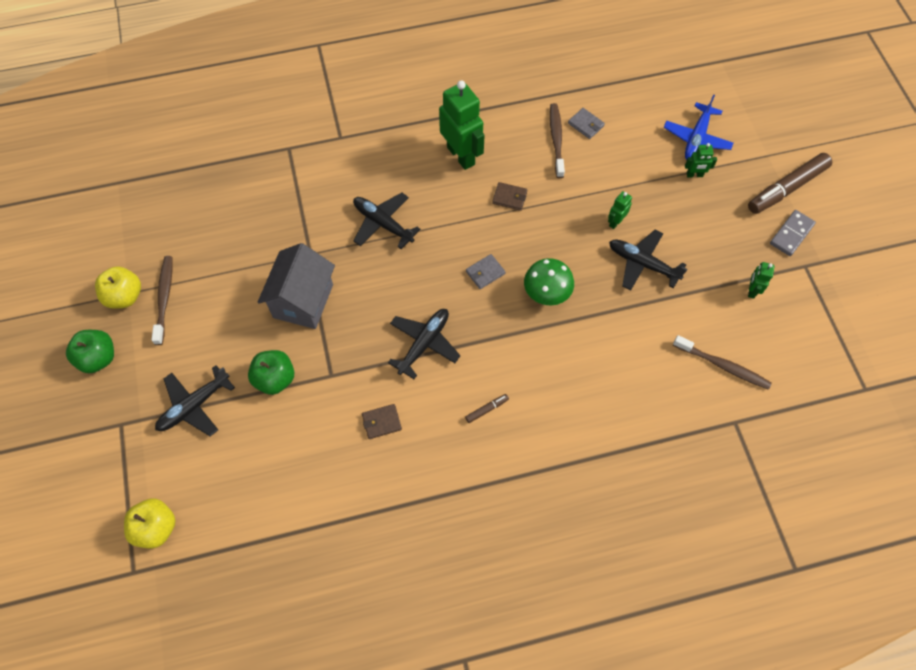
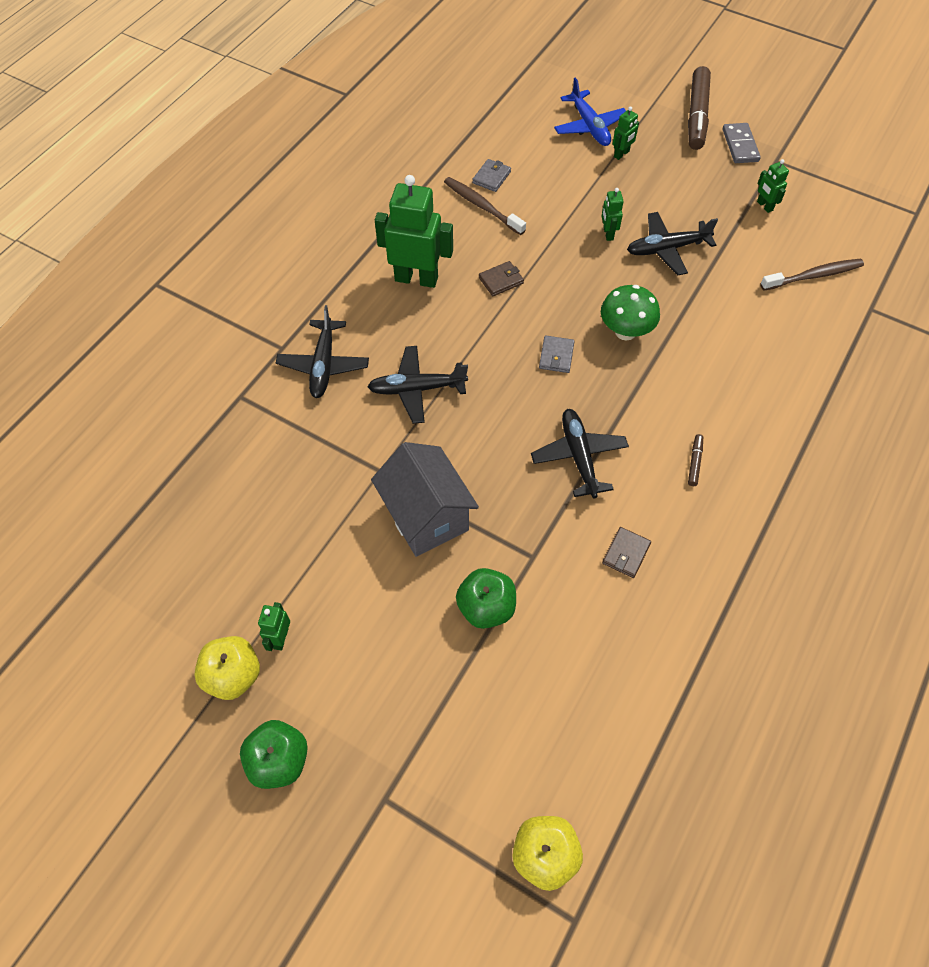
camera: 45 degrees left, 5 degrees down
brown toothbrush [152,256,173,345] -> green robot [258,602,290,651]
black plane [155,365,235,436] -> black plane moved to [276,305,369,398]
grey wallet [568,108,605,139] -> grey wallet turned 60 degrees counterclockwise [472,159,511,192]

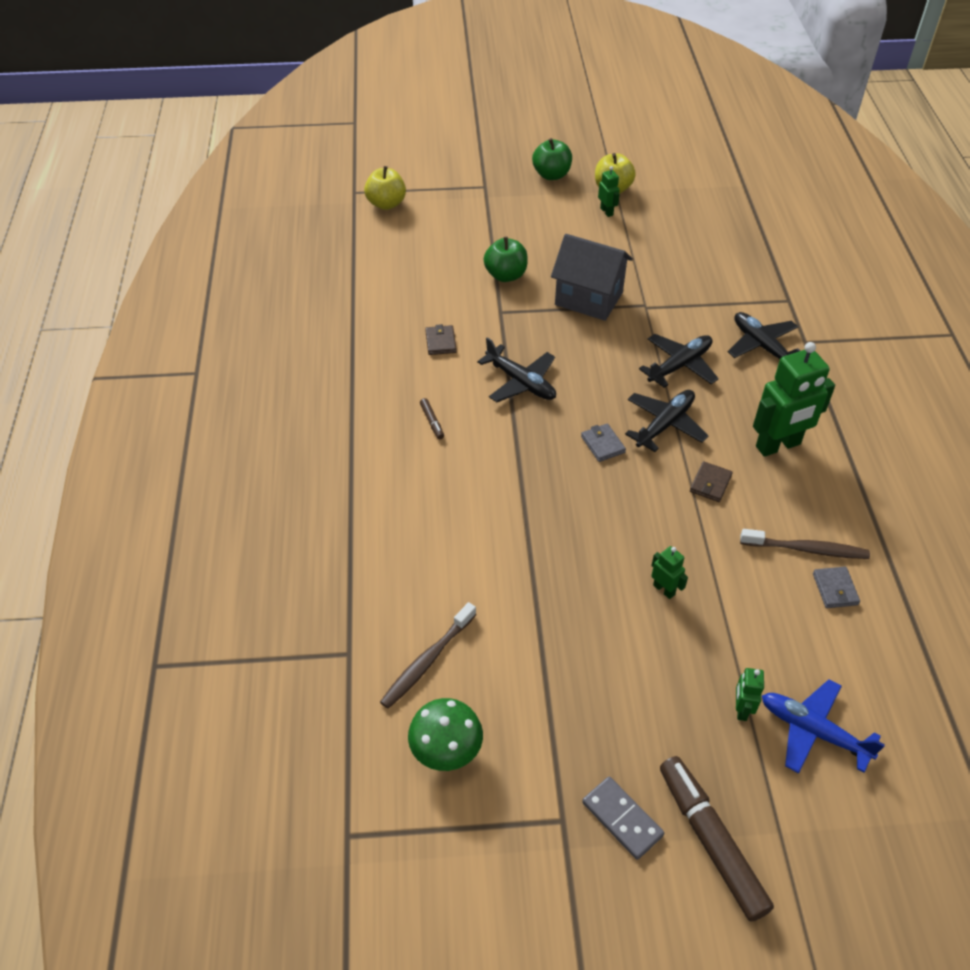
camera: 145 degrees right, 10 degrees down
green mushroom [601,285,660,341] -> green mushroom moved to [408,698,483,771]
black plane [627,212,718,275] -> black plane moved to [625,390,708,452]
green robot [757,159,789,213] -> none

